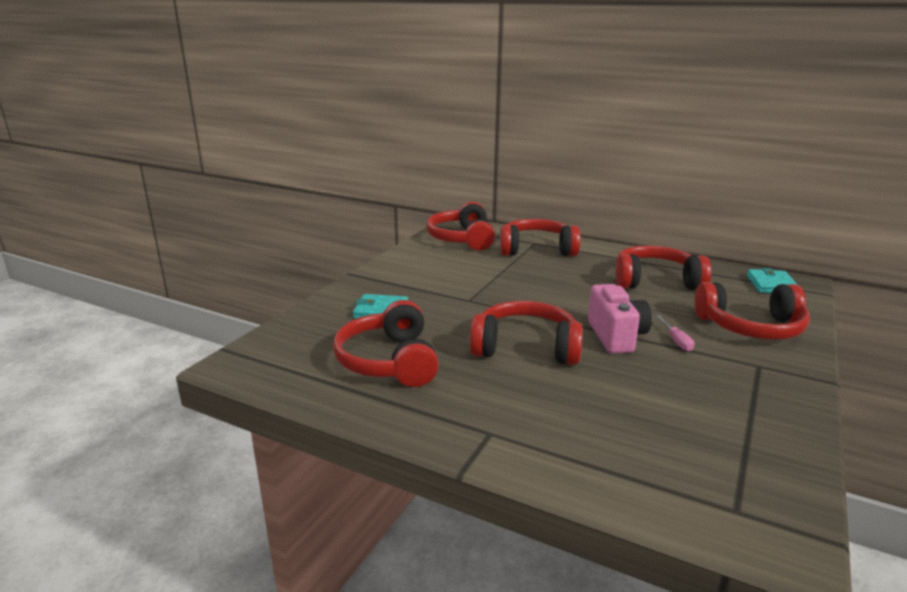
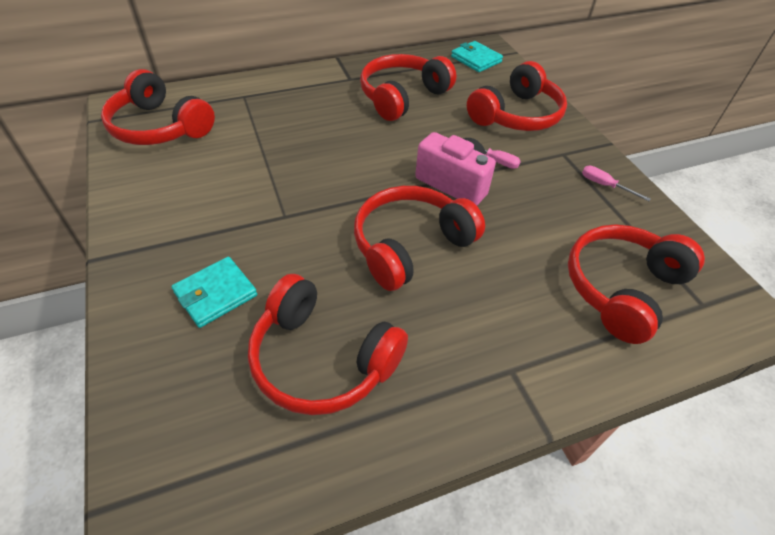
camera: 50 degrees left, 25 degrees up
red headphones [500,219,581,256] -> red headphones moved to [568,224,705,344]
none -> pink screwdriver [582,166,651,201]

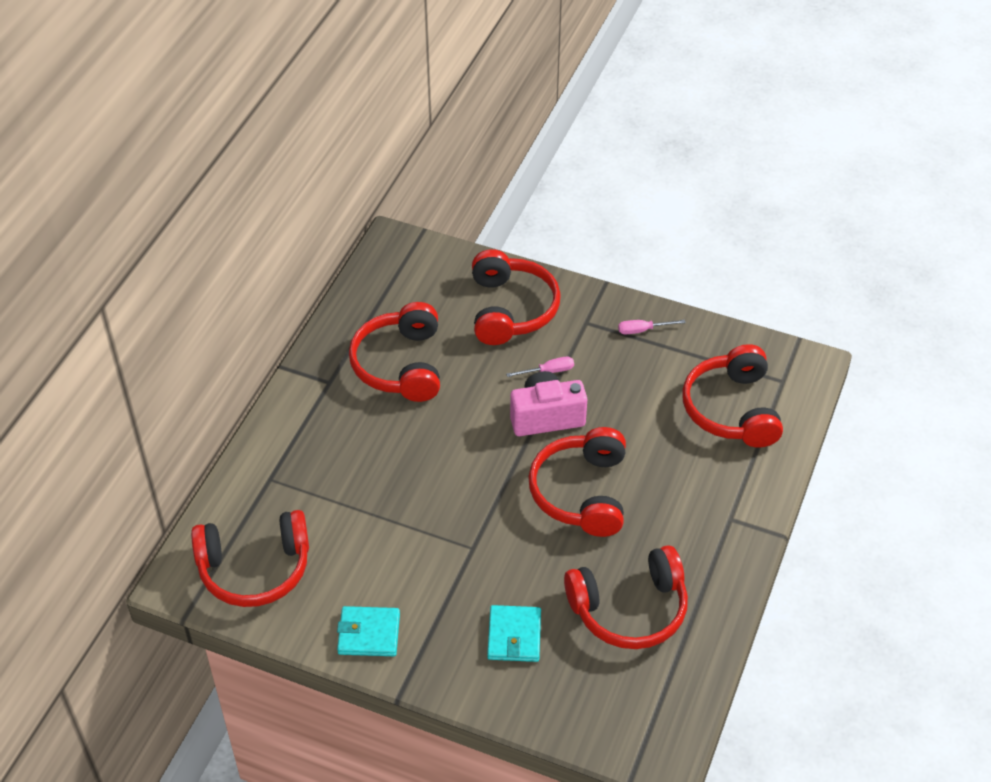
camera: 45 degrees left, 0 degrees up
turquoise wallet [451,41,503,72] -> turquoise wallet moved to [337,606,400,656]

